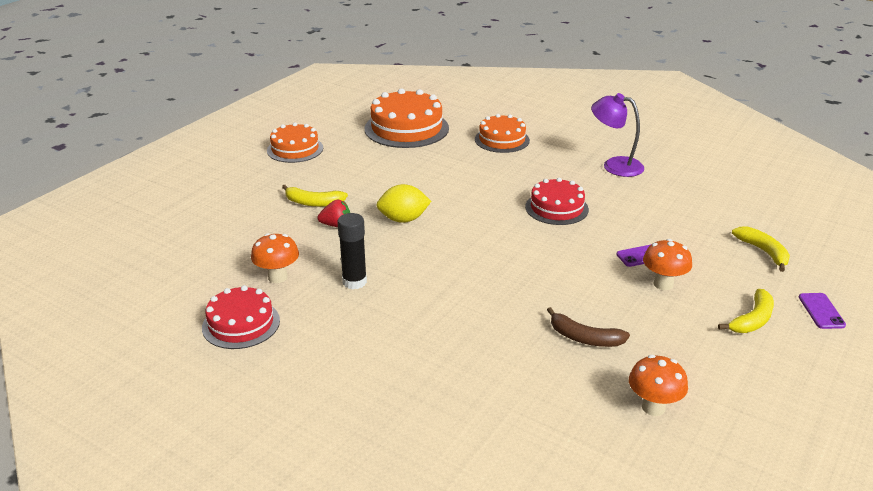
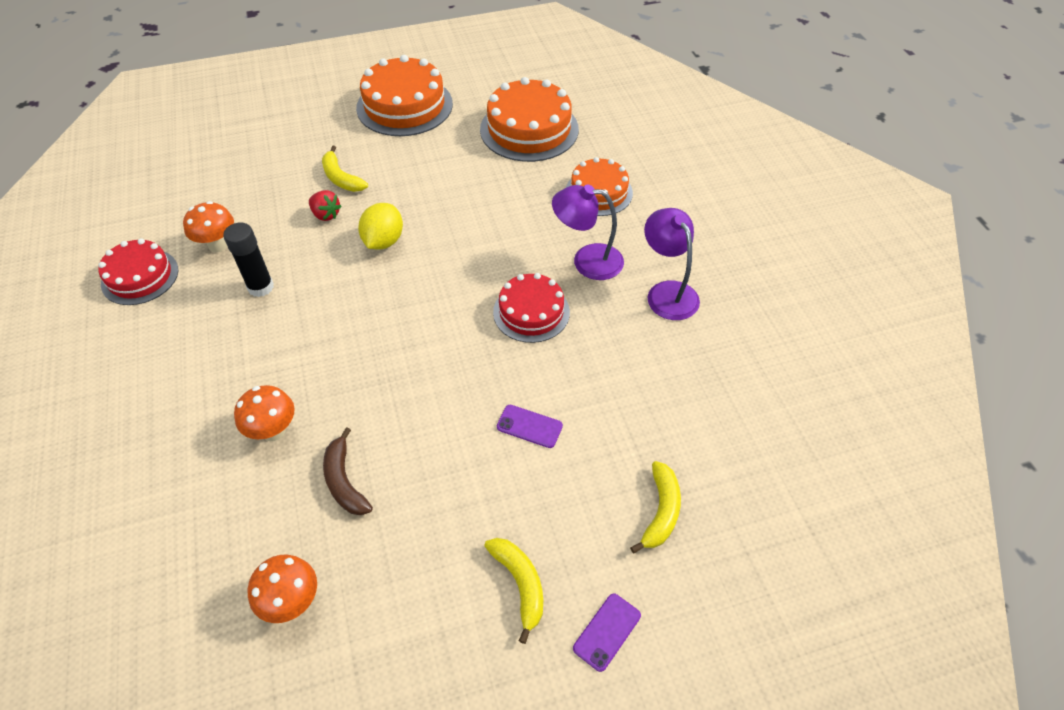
camera: 40 degrees right, 20 degrees up
orange cake [267,122,323,163] -> orange cake [356,55,453,136], size x1.58
yellow lemon [376,184,432,223] -> yellow lemon turned 75 degrees clockwise [358,203,403,250]
orange mushroom [643,239,692,290] -> orange mushroom moved to [234,385,295,441]
yellow banana [718,289,774,333] -> yellow banana turned 105 degrees counterclockwise [484,538,543,644]
none -> purple lamp [552,184,624,280]

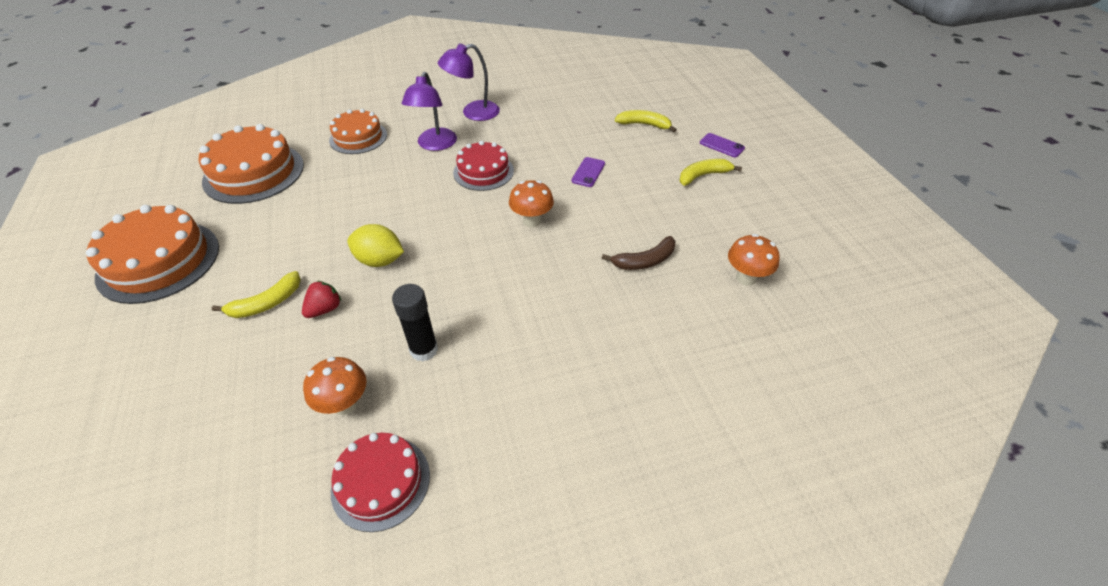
camera: 90 degrees left, 5 degrees down
orange mushroom [234,385,295,441] -> orange mushroom moved to [509,180,554,227]

